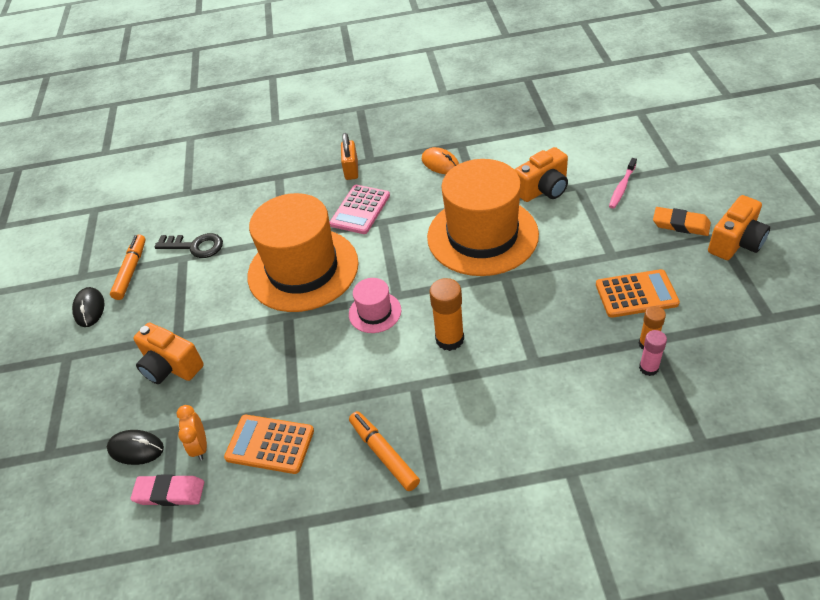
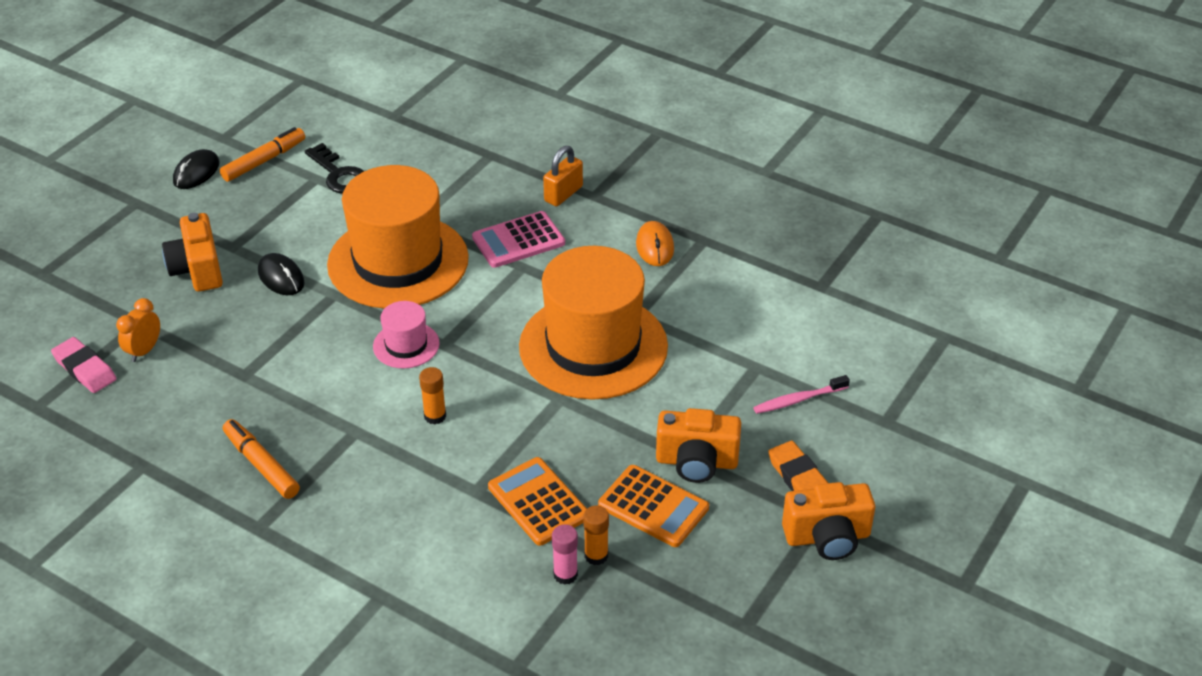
camera: 35 degrees right, 5 degrees down
black mouse [107,430,164,465] -> black mouse moved to [258,253,305,295]
orange calculator [224,415,314,474] -> orange calculator moved to [488,457,587,546]
orange marker [349,411,420,491] -> orange marker turned 45 degrees counterclockwise [223,419,300,499]
orange glue stick [430,278,464,351] -> orange glue stick [419,367,446,425], size x0.62
orange camera [515,147,568,202] -> orange camera moved to [656,408,741,483]

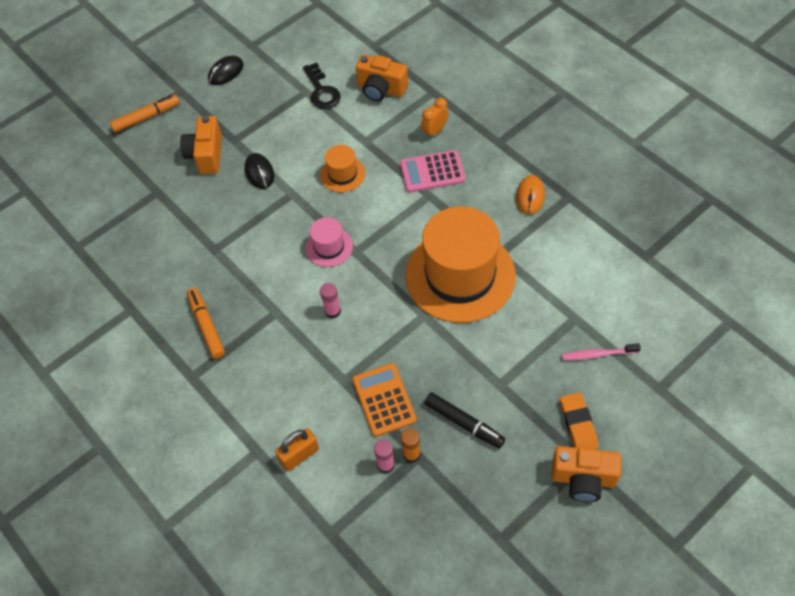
camera: 20 degrees right, 15 degrees up
pink eraser [51,337,117,393] -> none
orange clock [116,298,160,362] -> orange clock moved to [421,98,449,139]
orange marker [220,127,305,182] -> orange marker moved to [110,95,180,133]
orange hat [327,165,469,309] -> orange hat [320,145,365,192], size x0.45
orange glue stick [419,367,446,425] -> pink glue stick [320,283,341,319]
orange padlock [543,146,583,206] -> orange padlock moved to [275,428,319,471]
orange calculator [598,465,709,547] -> black marker [424,392,505,449]
orange camera [656,408,741,483] -> orange camera moved to [356,54,408,101]

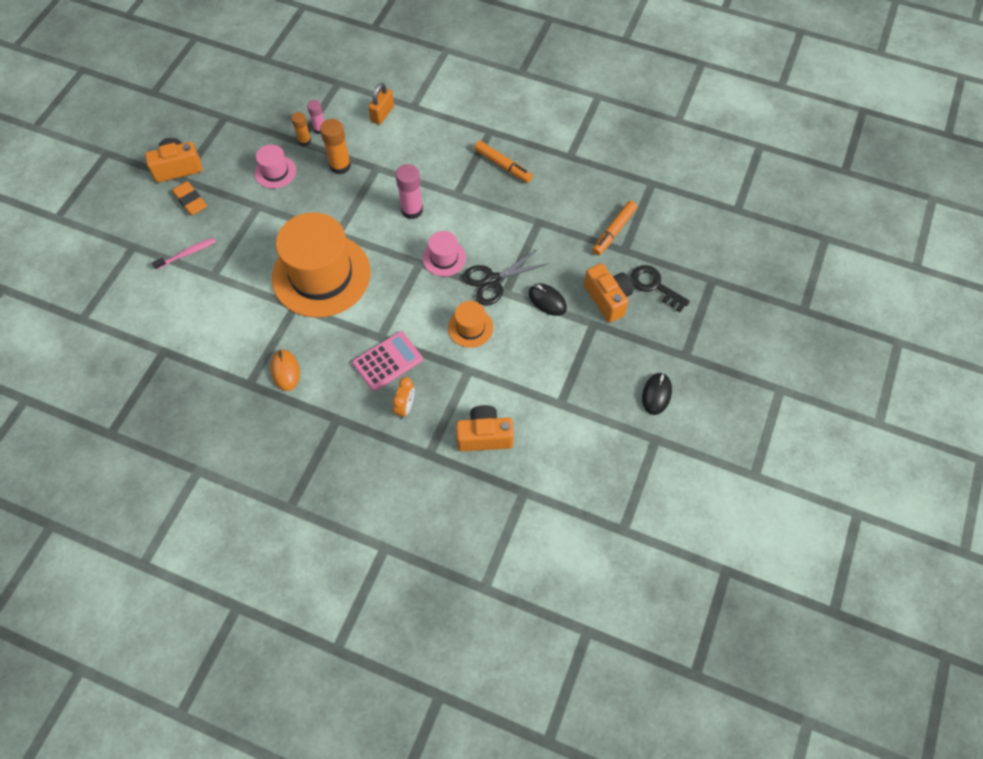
camera: 150 degrees right, 5 degrees up
orange marker [110,95,180,133] -> orange marker moved to [592,201,637,256]
black key [303,62,341,109] -> black key moved to [630,265,690,312]
pink glue stick [320,283,341,319] -> pink glue stick [395,164,423,219], size x1.61
orange calculator [352,363,417,437] -> orange glue stick [320,119,351,174]
black marker [424,392,505,449] -> pink hat [255,145,296,189]
none -> black scissors [463,249,549,306]

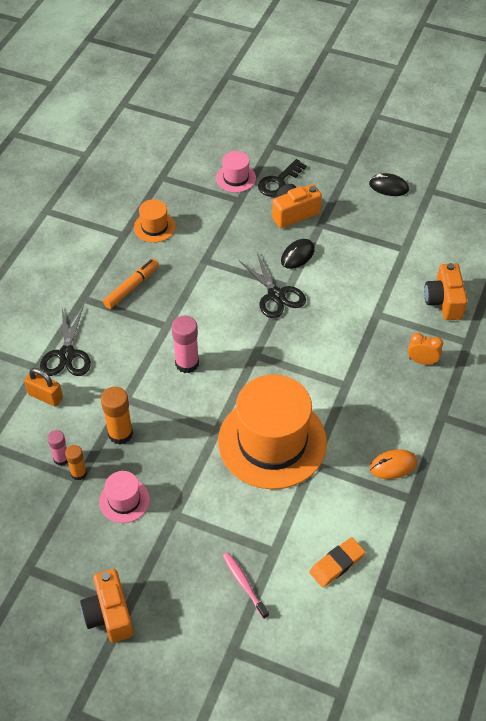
camera: 90 degrees left, 10 degrees down
orange eraser [172,181,207,216] -> orange eraser moved to [309,537,366,587]
pink calculator [352,331,423,391] -> none
pink hat [422,231,466,277] -> pink hat moved to [216,151,256,193]
orange hat [448,301,493,348] -> orange hat moved to [134,199,176,243]
orange marker [592,201,637,256] -> none
none -> black scissors [40,306,91,376]

